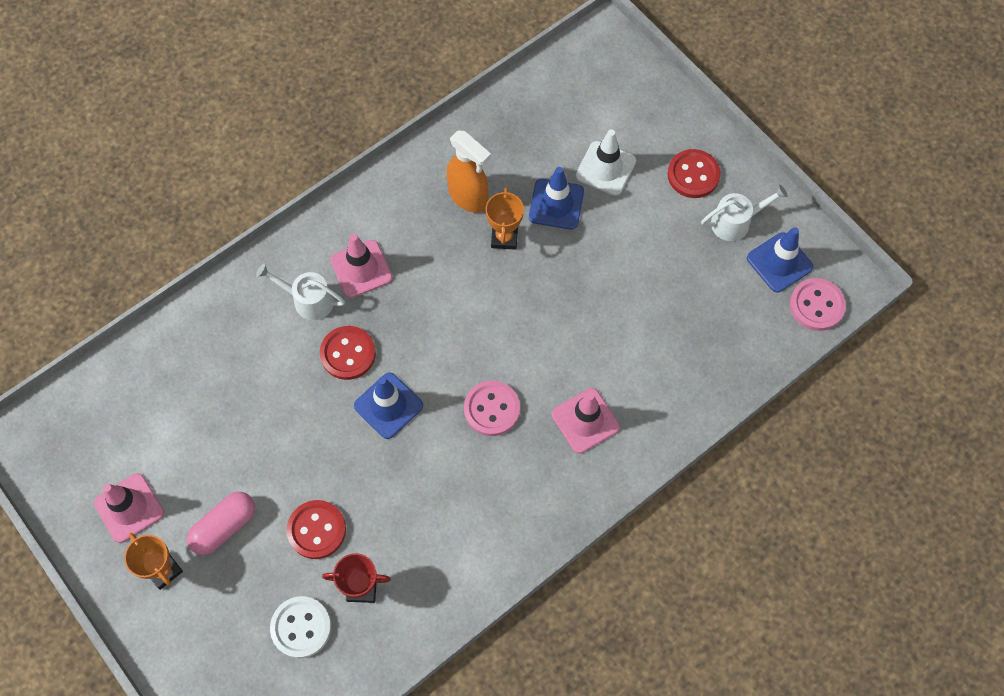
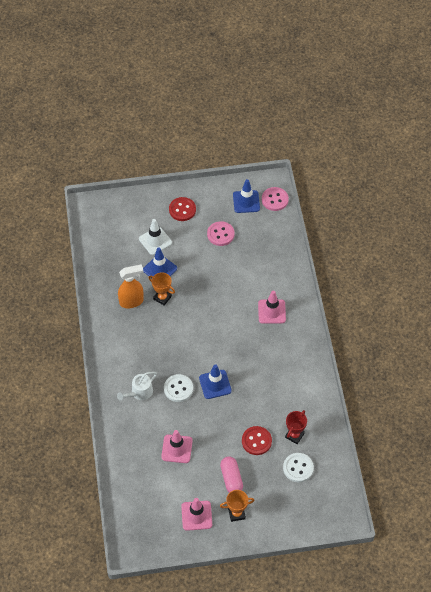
camera: 60 degrees left, 10 degrees down
red button [320,326,376,380] -> white button [164,374,193,402]
pink traffic cone [330,234,393,298] -> pink traffic cone moved to [161,430,193,463]
pink button [464,381,520,436] -> pink button moved to [207,221,235,246]
white watering can [701,185,788,241] -> none

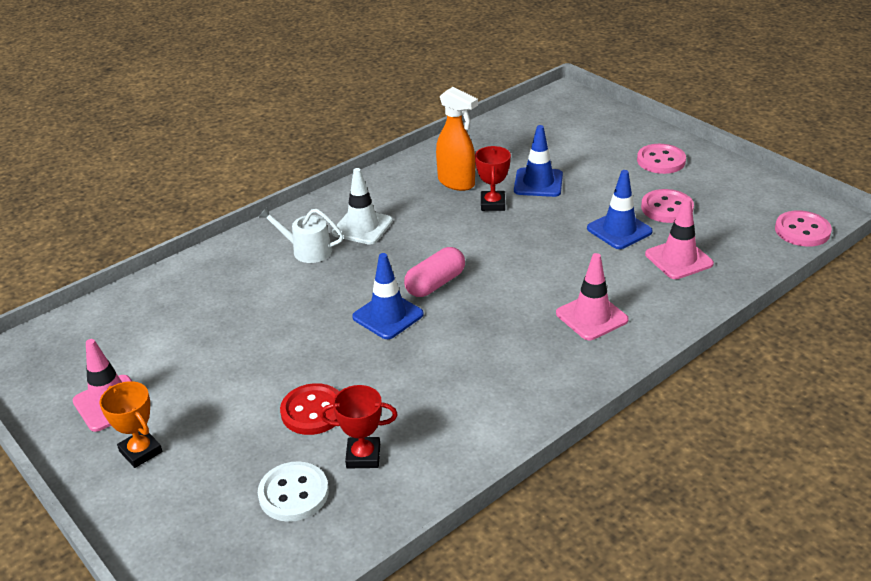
camera: 60 degrees right, 20 degrees down
white traffic cone [139,219,172,255] -> white traffic cone moved to [332,168,393,245]
orange trophy [149,273,175,306] -> red trophy [475,146,511,211]
pink traffic cone [161,430,193,463] -> pink traffic cone moved to [645,197,714,279]
white button [164,374,193,402] -> none
red button [169,197,196,221] -> pink button [637,144,686,174]
pink capsule [220,457,243,493] -> pink capsule moved to [404,247,465,297]
blue traffic cone [233,179,260,213] -> blue traffic cone moved to [587,170,653,249]

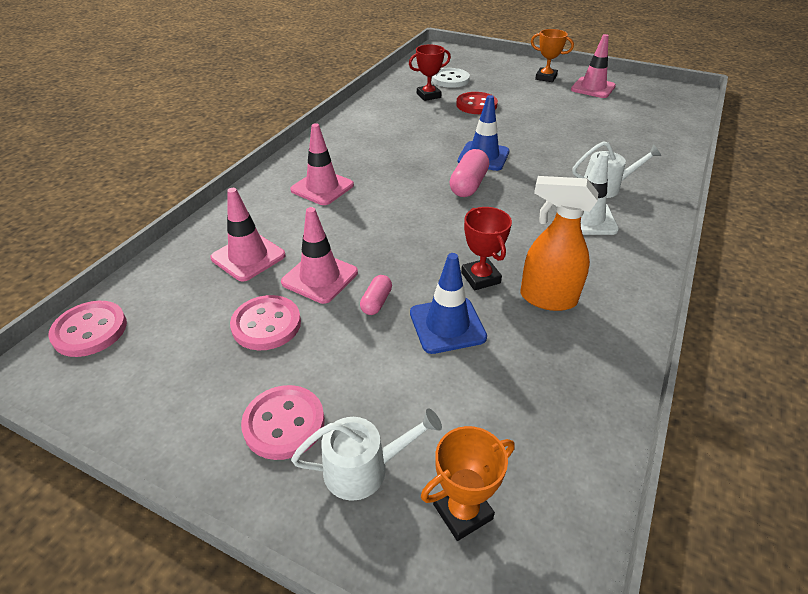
camera: 155 degrees right, 5 degrees up
blue traffic cone [587,170,653,249] -> pink traffic cone [281,207,358,304]
none -> white watering can [291,409,442,501]
none -> pink capsule [360,275,392,315]
none -> orange trophy [421,426,515,541]

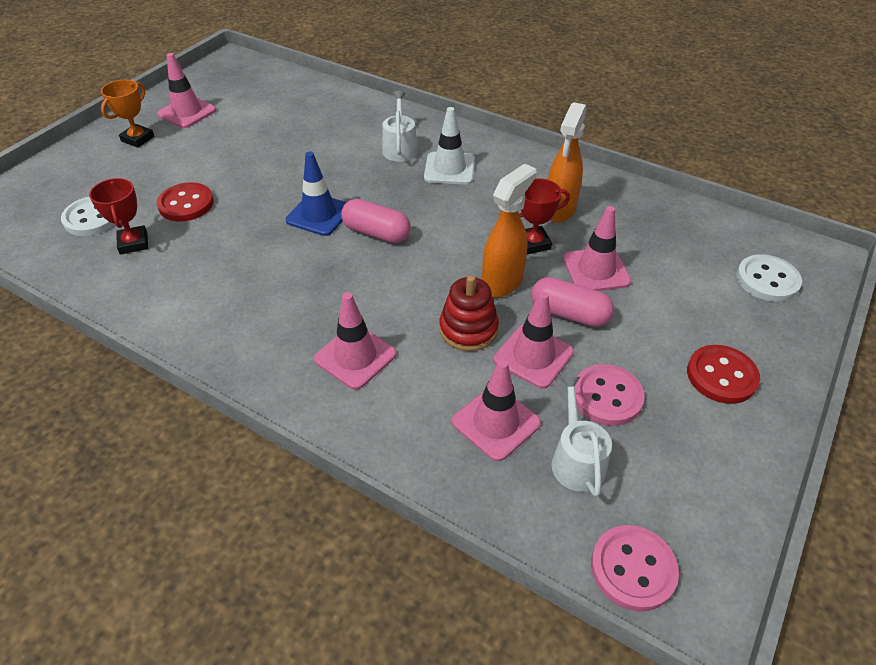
camera: 85 degrees left, 5 degrees up
pink button [241,385,325,460] -> red button [687,345,760,404]
white watering can [291,409,442,501] -> white watering can moved to [551,376,612,497]
pink capsule [360,275,392,315] -> pink capsule [531,277,614,327], size x1.71
blue traffic cone [410,253,487,354] -> pink traffic cone [563,206,631,291]
orange trophy [421,426,515,541] -> white button [736,254,802,302]
none -> red stacking toy [439,275,499,351]
none -> orange spray bottle [482,164,537,298]

